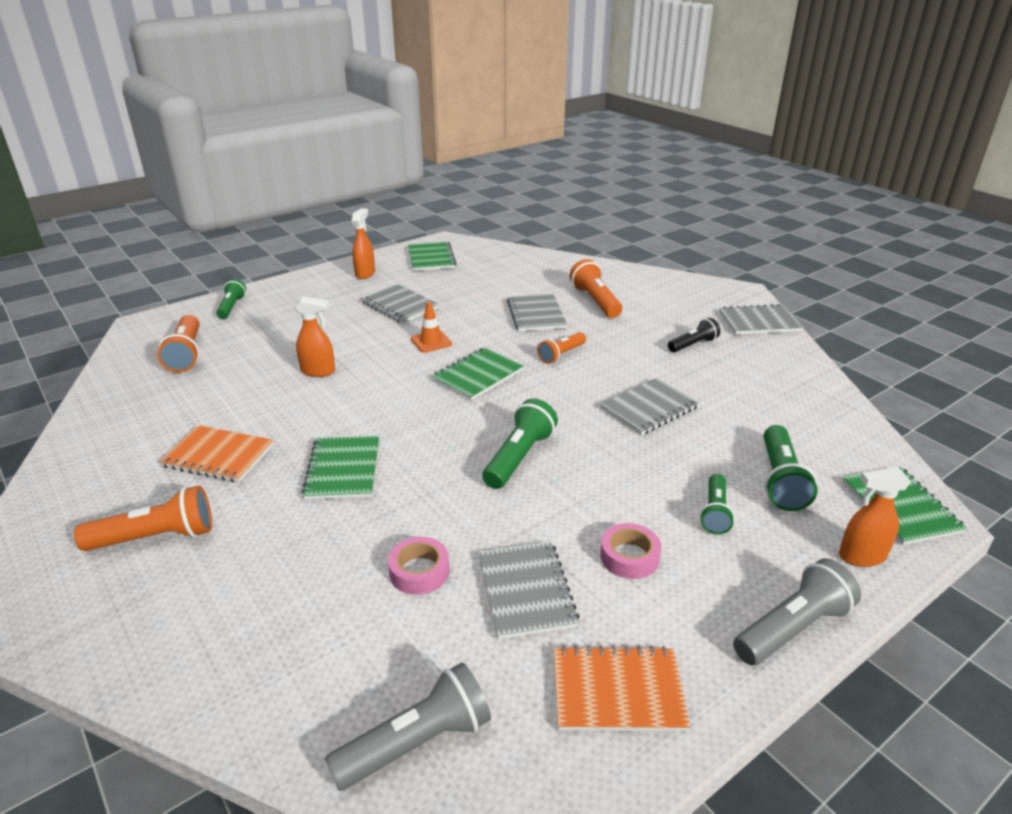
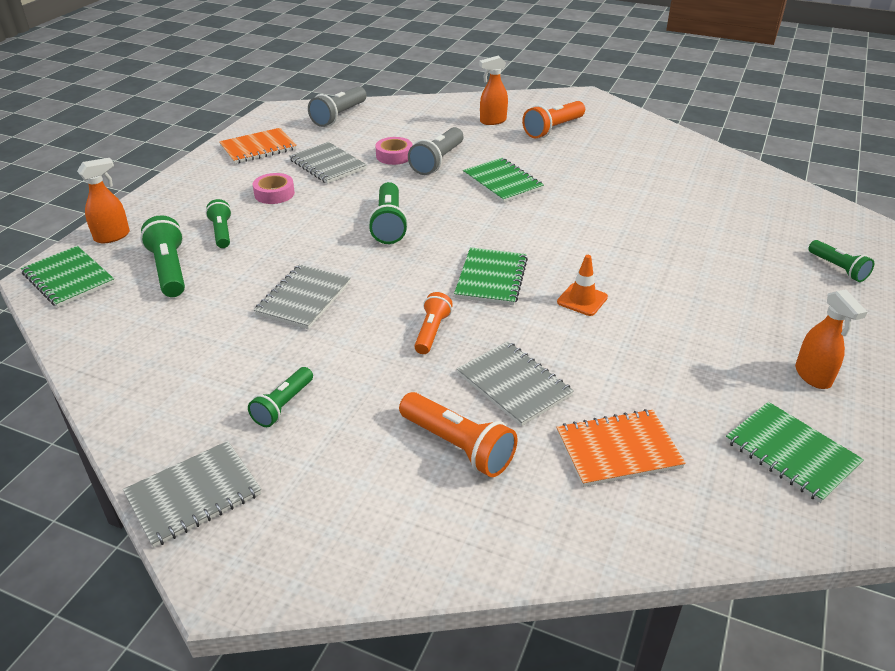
camera: 150 degrees right, 5 degrees up
orange flashlight [157,315,200,373] -> none
orange notebook [159,425,274,483] -> orange notebook moved to [556,409,686,487]
orange spray bottle [294,296,335,377] -> orange spray bottle moved to [479,56,508,125]
grey notebook [361,284,439,324] -> none
black flashlight [668,318,720,352] -> green flashlight [248,367,313,427]
grey flashlight [733,558,861,665] -> grey flashlight moved to [408,127,463,175]

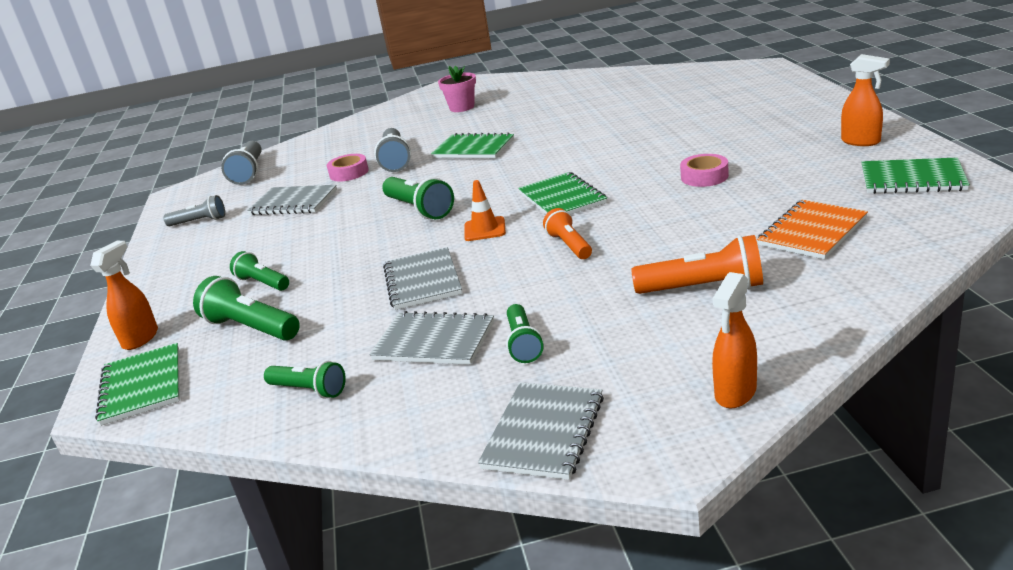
camera: 30 degrees left, 10 degrees down
green notebook [21,246,115,308] -> green notebook turned 60 degrees clockwise [95,343,180,426]
orange notebook [219,128,297,164] -> grey flashlight [163,195,225,226]
pink tape [253,173,295,204] -> pink tape moved to [680,154,729,187]
grey notebook [457,341,574,426] -> grey notebook moved to [369,311,494,365]
orange spray bottle [479,56,508,125] -> orange spray bottle moved to [712,272,757,408]
orange flashlight [522,101,585,138] -> pink flower pot [438,66,476,112]
orange traffic cone [557,255,608,316] -> orange traffic cone moved to [464,180,506,241]
green flashlight [808,240,874,282] -> green flashlight moved to [264,361,346,399]

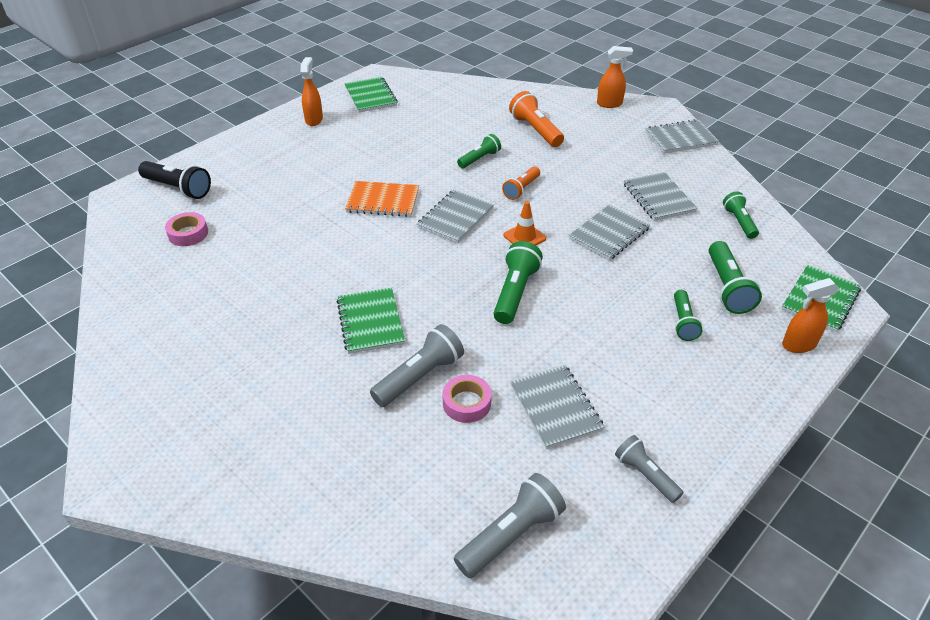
camera: 130 degrees left, 15 degrees up
pink flower pot [438,66,476,112] -> none
green flashlight [506,304,544,363] -> green flashlight moved to [457,134,501,168]
green notebook [518,172,607,214] -> grey notebook [417,190,494,243]
pink tape [680,154,729,187] -> pink tape moved to [165,212,208,246]
orange notebook [757,200,868,259] -> orange notebook moved to [345,181,419,217]
none -> black flashlight [138,161,211,199]

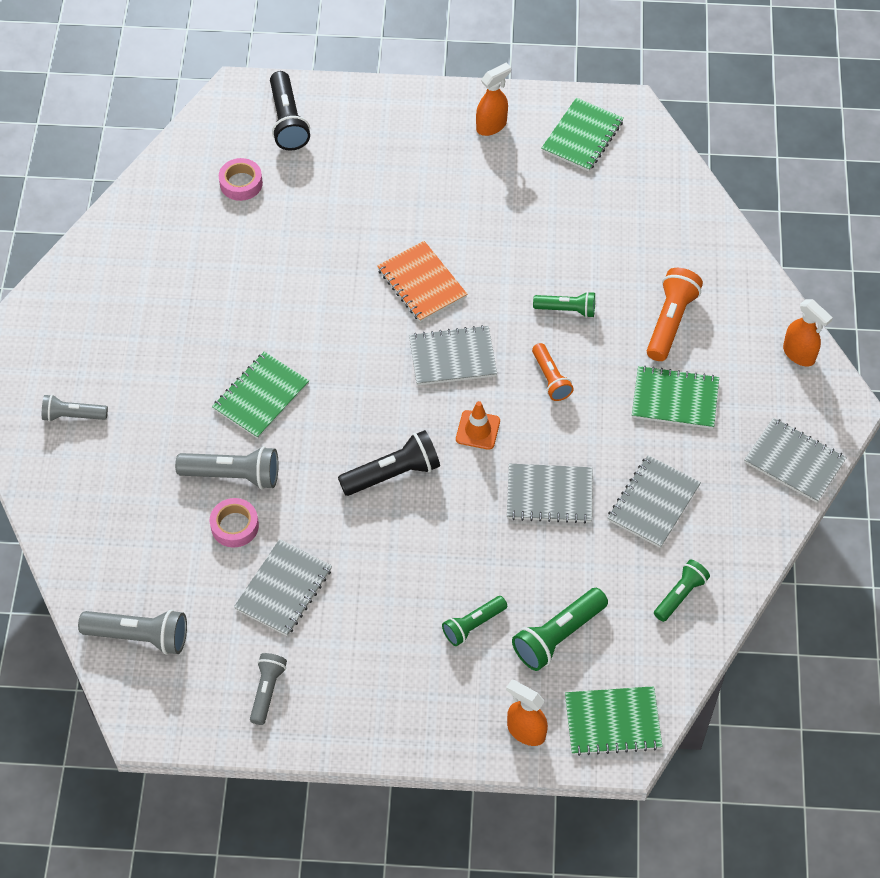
camera: 50 degrees right, 15 degrees up
green flashlight [494,241,543,324] -> black flashlight [338,430,440,496]
orange flashlight [502,167,540,200] -> orange flashlight turned 105 degrees counterclockwise [532,343,574,401]
none -> grey flashlight [42,394,108,422]
none -> green notebook [632,365,719,429]

